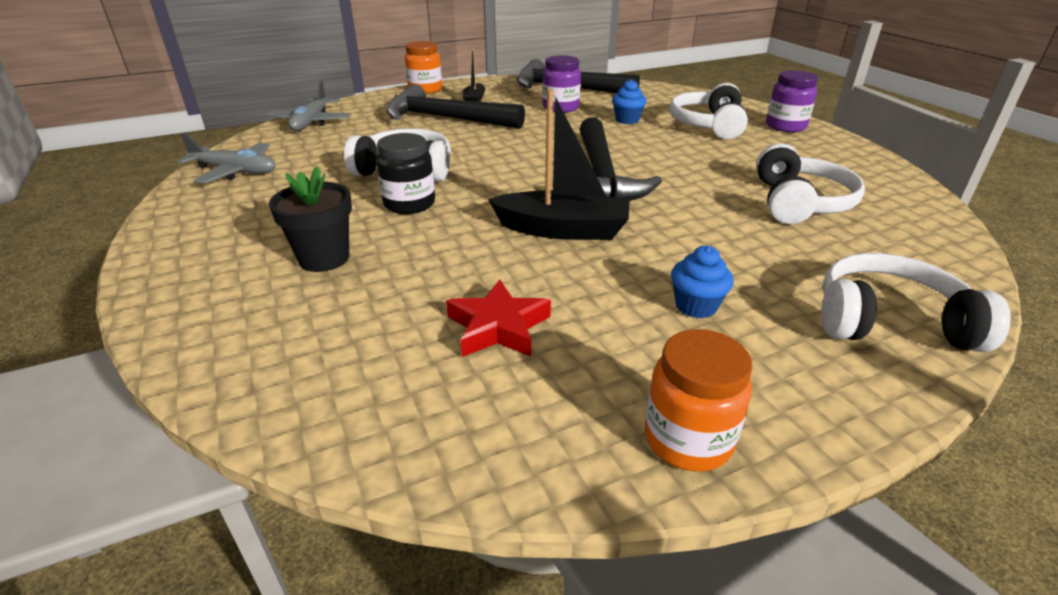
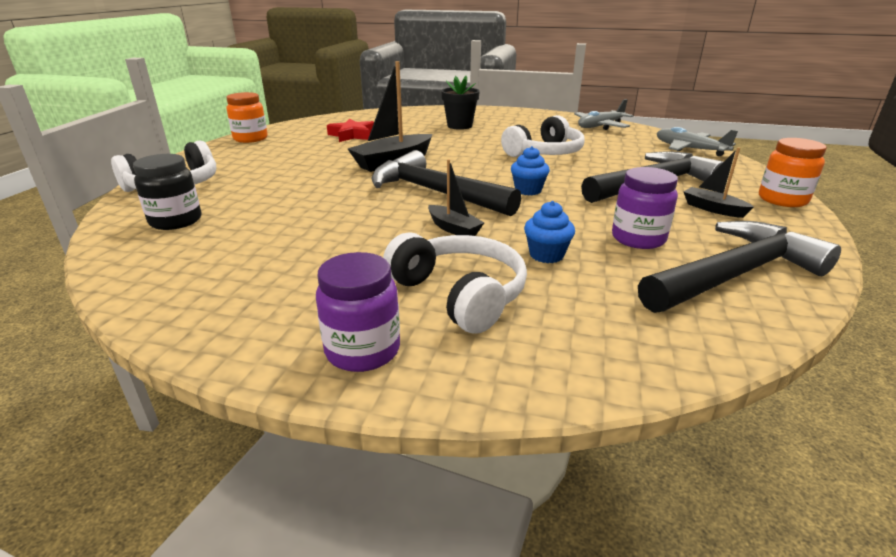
camera: 130 degrees right, 5 degrees down
black jar [376,133,435,214] -> black jar moved to [133,154,201,230]
blue cupcake [671,246,734,318] -> blue cupcake moved to [511,146,550,195]
white headphones [756,143,865,224] -> none
none -> black boat [428,159,484,236]

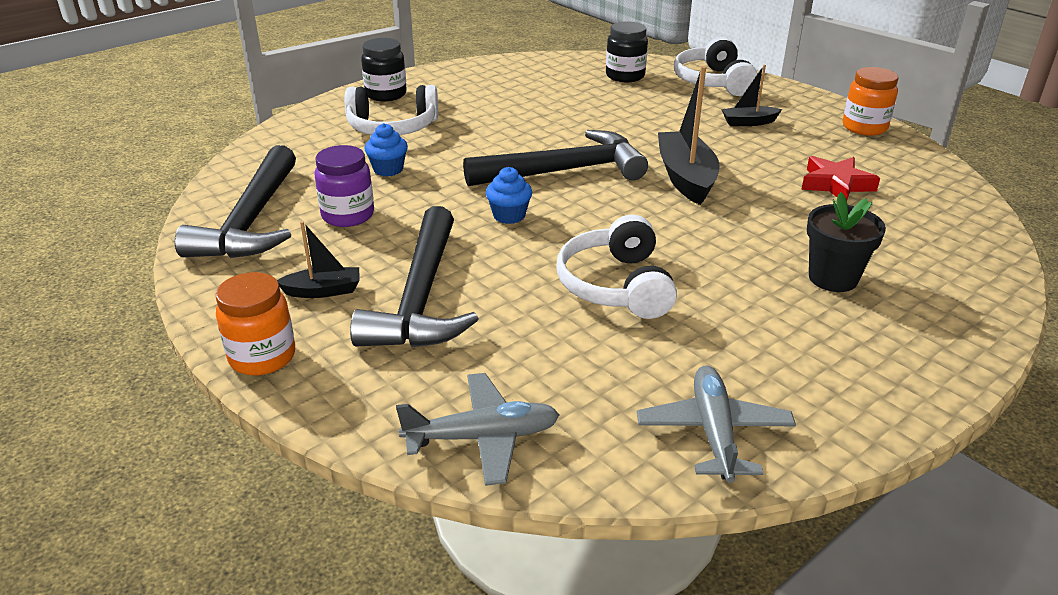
camera: 125 degrees right, 5 degrees up
purple jar [316,252,400,372] -> black jar [361,38,407,101]
black boat [428,159,484,236] -> black boat moved to [721,65,782,126]

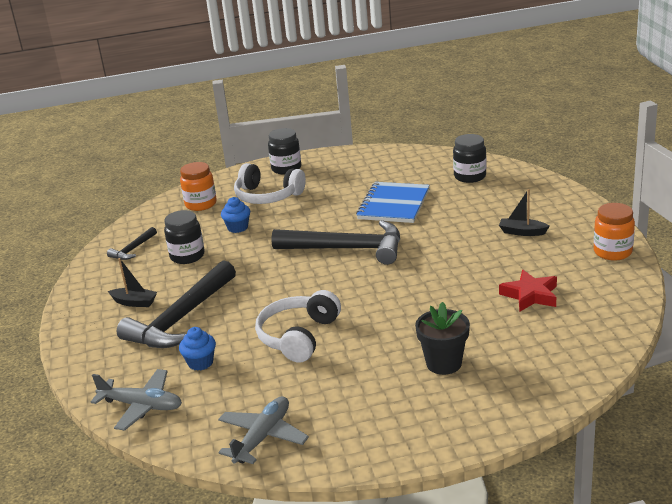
camera: 30 degrees right, 5 degrees down
black hammer [175,145,296,258] -> black hammer [107,227,157,260], size x0.46
orange jar [216,272,295,376] -> orange jar moved to [180,162,217,211]
purple jar [314,145,374,227] -> black jar [164,210,205,264]
blue cupcake [486,167,532,224] -> blue cupcake moved to [179,327,216,371]
black boat [658,66,719,205] -> none
white headphones [674,37,758,96] -> none
none -> blue notebook [356,182,430,223]

